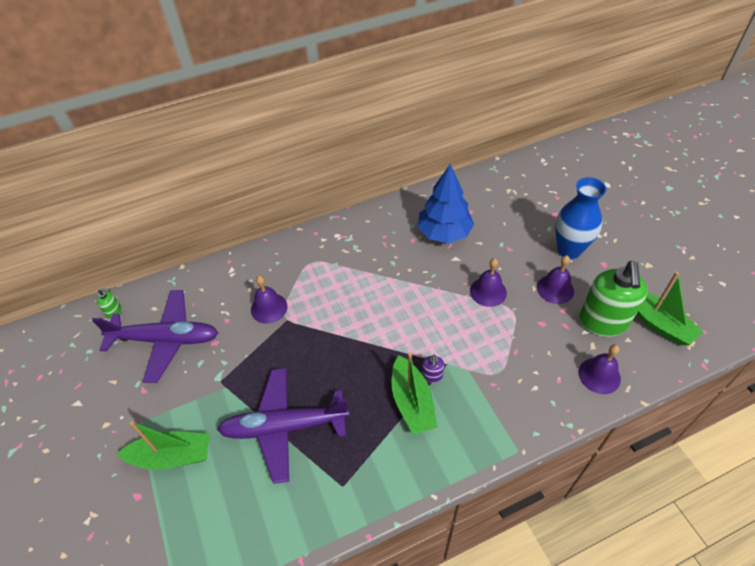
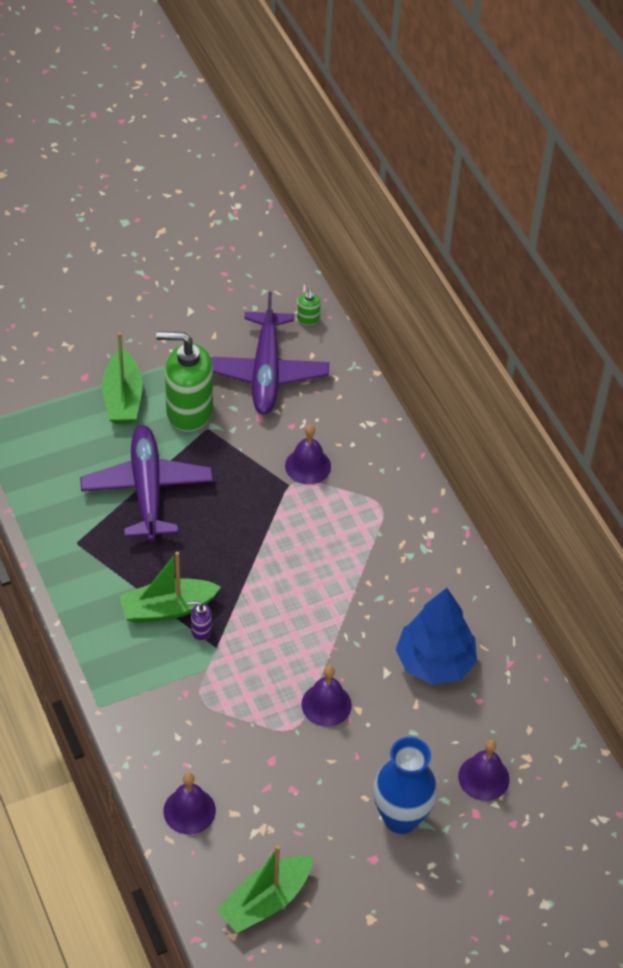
camera: 85 degrees right, 0 degrees up
purple bell [537,255,574,304] -> purple bell moved to [458,740,510,801]
green soap dispenser [579,261,648,337] -> green soap dispenser moved to [156,332,213,432]

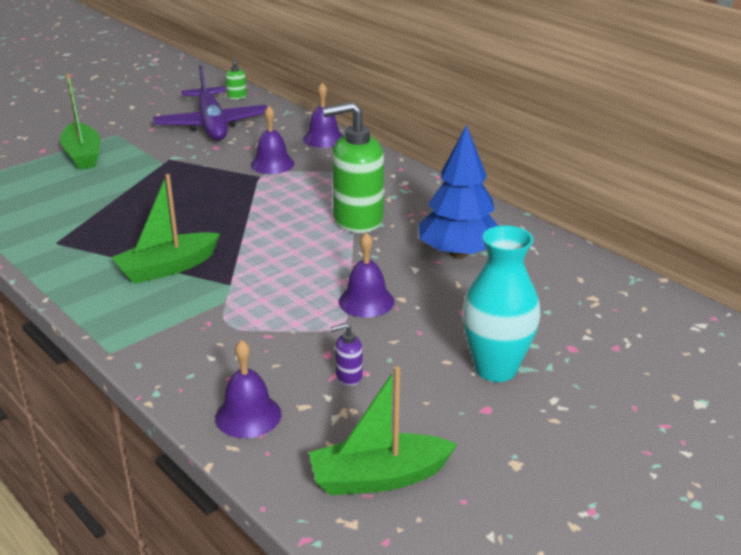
camera: 15 degrees left, 20 degrees down
purple plane [80,425,213,541] -> none
green soap dispenser [156,332,213,432] -> green soap dispenser moved to [322,102,384,233]
purple soap dispenser [187,601,212,641] -> purple soap dispenser moved to [331,323,363,386]
green boat [217,845,313,933] -> green boat turned 45 degrees clockwise [309,366,458,495]
blue vase [373,737,437,834] -> turquoise vase [462,225,540,382]
purple bell [458,740,510,801] -> purple bell moved to [303,83,343,148]

